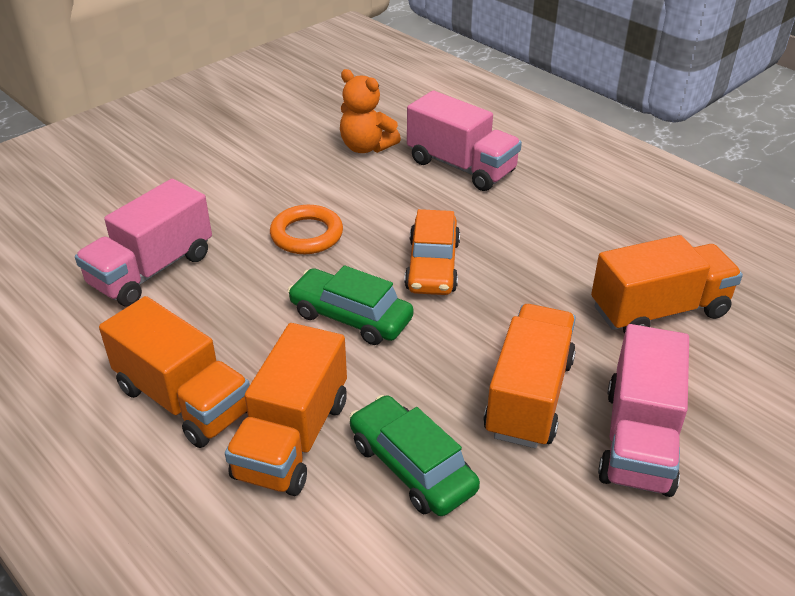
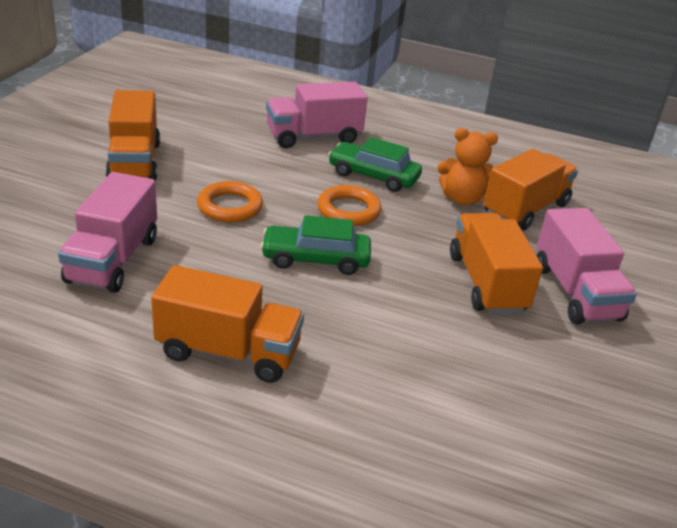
camera: 30 degrees left, 5 degrees down
orange truck [225,323,347,496] -> orange truck moved to [106,90,160,181]
orange teddy bear [340,69,401,153] -> orange teddy bear moved to [437,128,498,205]
green car [349,395,480,516] -> green car moved to [328,137,422,192]
orange car [404,209,460,295] -> orange ring [317,185,381,226]
pink truck [407,91,522,191] -> pink truck turned 150 degrees clockwise [266,82,368,148]

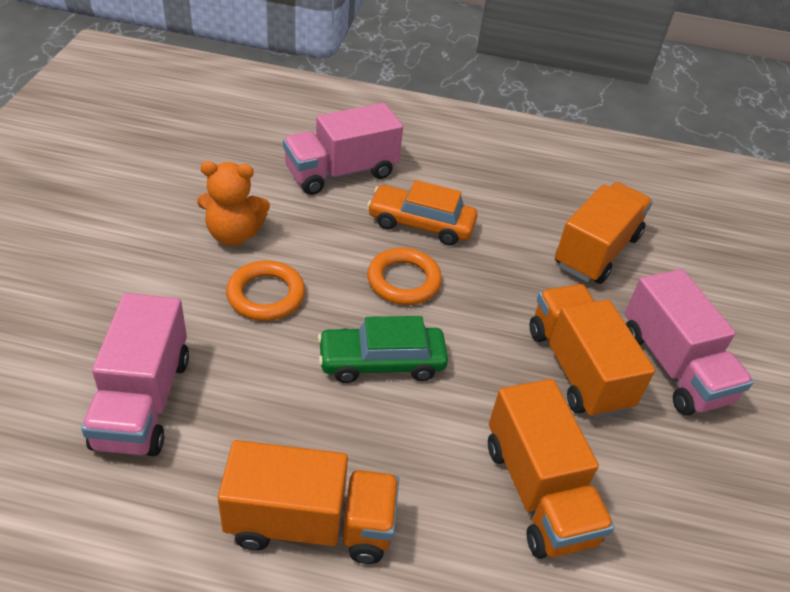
camera: 10 degrees left, 10 degrees up
orange truck [106,90,160,181] -> orange truck moved to [488,379,615,559]
green car [328,137,422,192] -> orange car [367,180,478,245]
orange teddy bear [437,128,498,205] -> orange teddy bear moved to [197,161,270,246]

